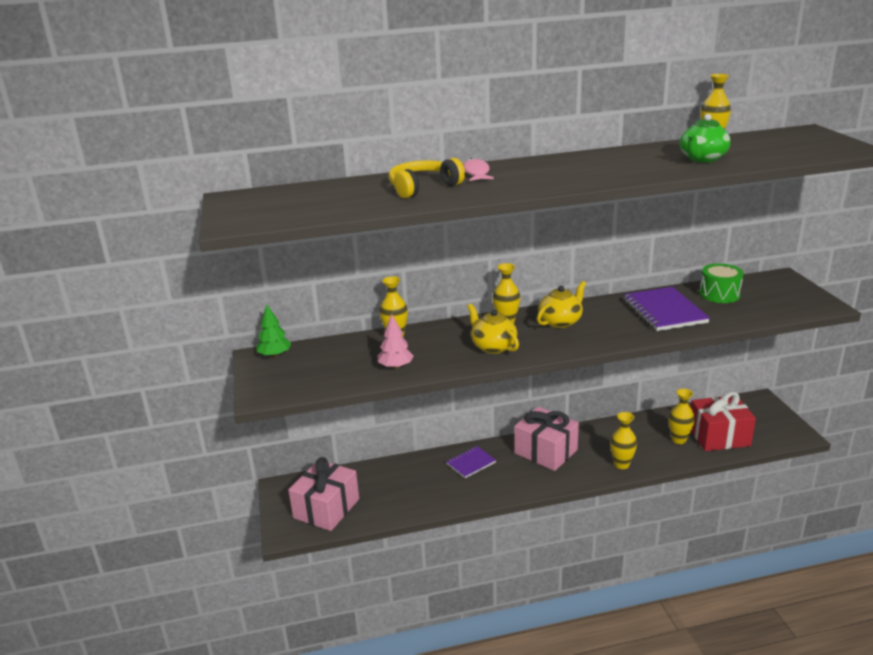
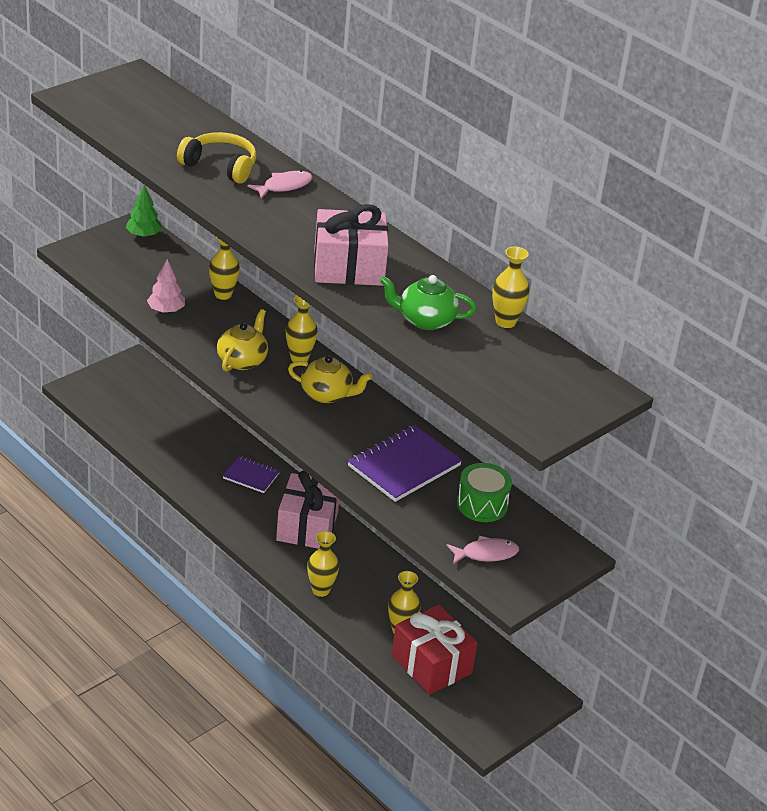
camera: 55 degrees right, 10 degrees up
pink gift [288,457,359,531] -> pink gift moved to [314,204,389,286]
none -> pink fish [447,536,519,564]

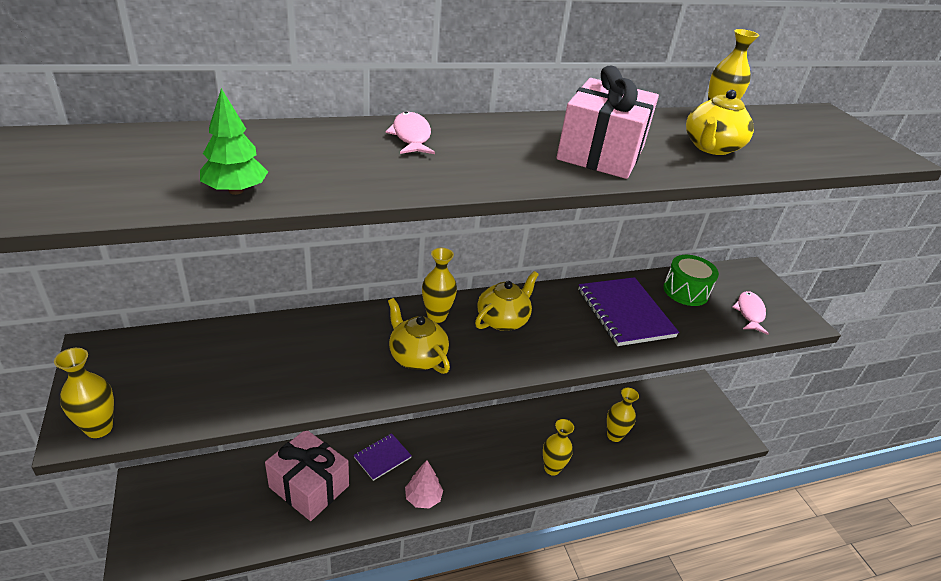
camera: 65 degrees left, 0 degrees up
green tree [126,185,162,238] -> green tree moved to [200,88,268,195]
pink tree [147,259,185,313] -> pink tree moved to [405,460,443,508]
yellow headphones [177,132,257,184] -> none
yellow vase [209,237,240,300] -> yellow vase moved to [54,348,114,438]
pink gift [276,471,339,549] -> pink gift moved to [265,431,349,521]
green teapot [380,275,476,330] -> yellow teapot [686,90,754,155]
red gift [392,604,478,695] -> none

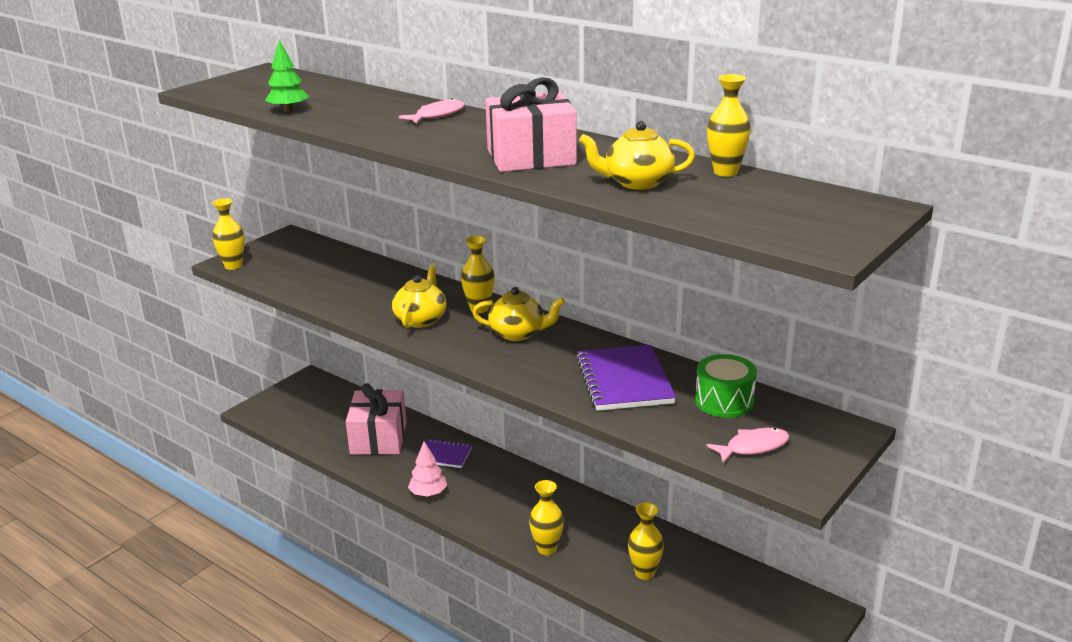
camera: 60 degrees right, 10 degrees down
purple notebook [578,277,679,346] -> purple notebook turned 45 degrees counterclockwise [576,345,676,411]

